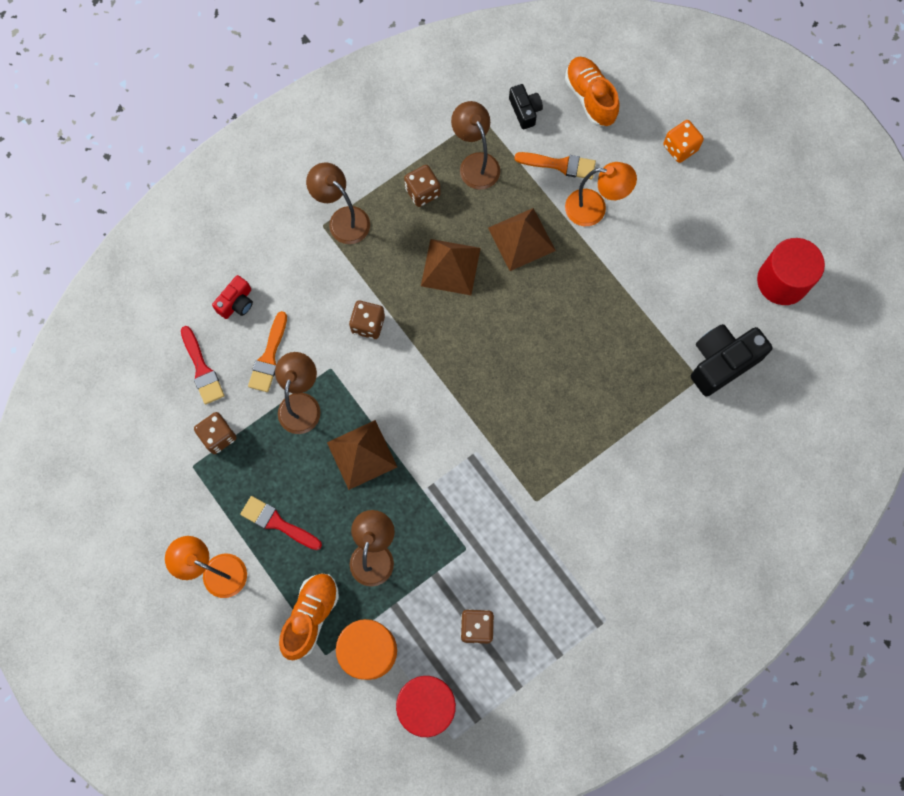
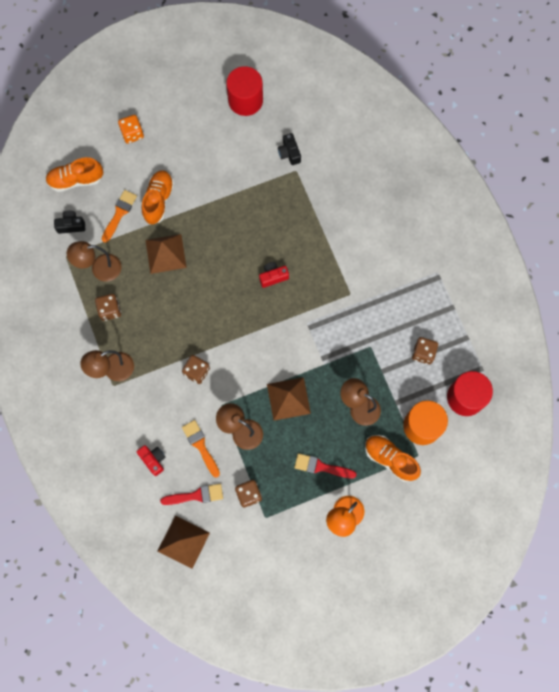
camera: 75 degrees left, 0 degrees up
red brush [240,496,322,550] -> red brush turned 60 degrees clockwise [294,453,356,479]
orange brush [248,311,287,392] -> orange brush turned 150 degrees counterclockwise [182,420,220,477]
brown pyramid [421,239,481,295] -> brown pyramid moved to [158,515,210,569]
orange lamp [565,162,637,226] -> orange shoe [141,170,174,224]
black camera [691,324,773,396] -> black camera [278,133,301,165], size x0.55
none -> red camera [259,262,289,288]

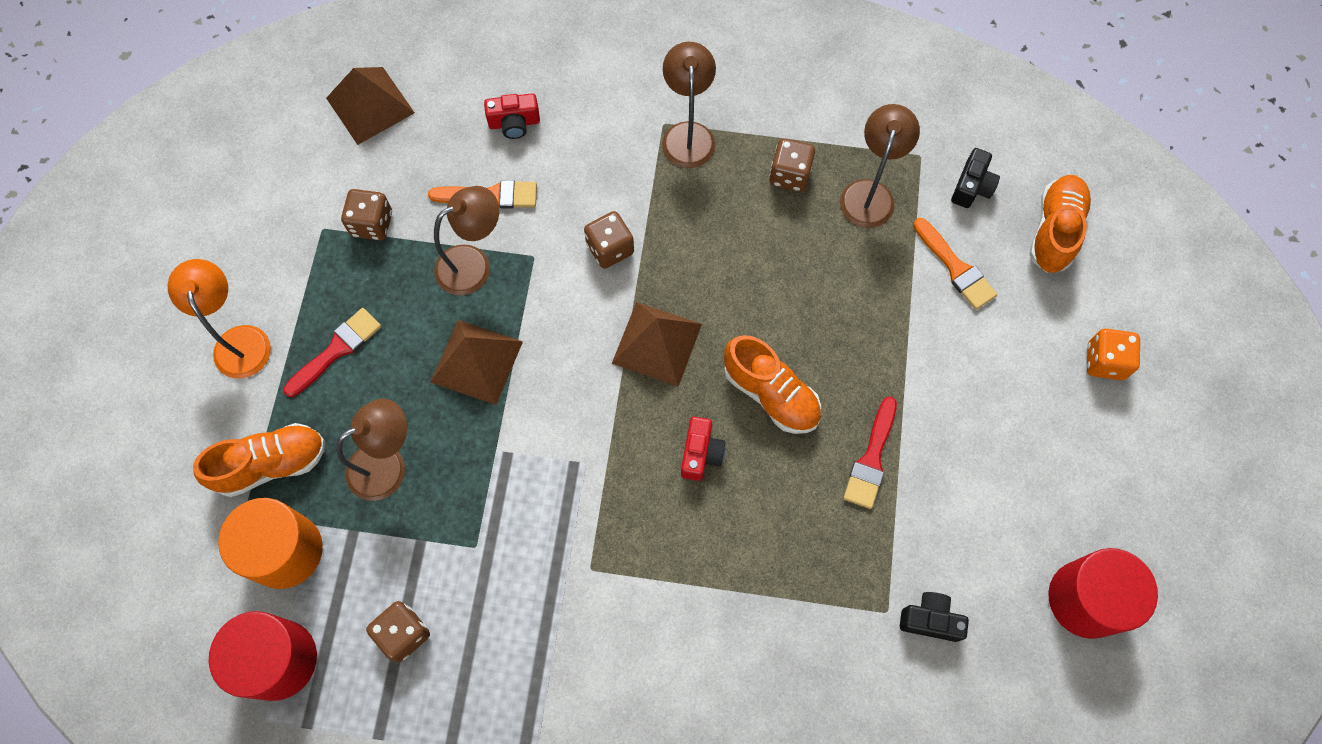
camera: 120 degrees right, 5 degrees down
orange shoe [141,170,174,224] -> orange shoe moved to [724,335,821,434]
brown pyramid [145,234,187,274] -> brown pyramid moved to [612,302,702,387]
red brush [160,484,223,505] -> red brush moved to [843,396,897,509]

